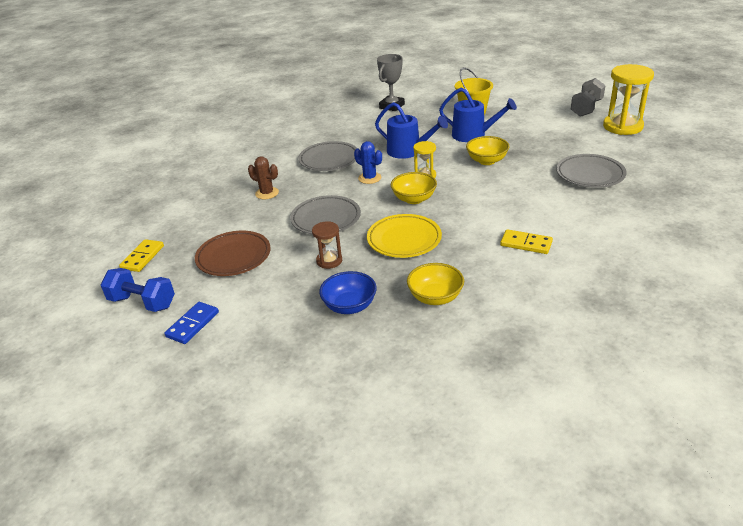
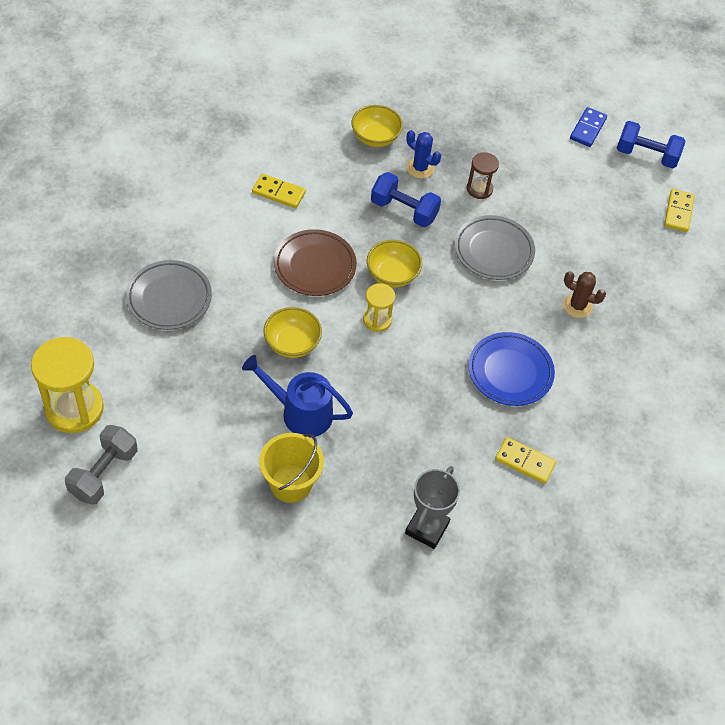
camera: 170 degrees right, 20 degrees up
brown plate [195,231,271,276] -> brown plate moved to [274,229,357,296]
grey plate [298,141,358,171] -> blue plate [468,332,555,406]
blue bowl [319,271,377,314] -> none
blue cactus [354,141,382,184] -> blue cactus moved to [407,130,441,178]
yellow plate [367,214,442,258] -> blue dumbbell [371,172,441,227]
blue watering can [375,102,448,159] -> none
none -> yellow domino [495,437,557,484]

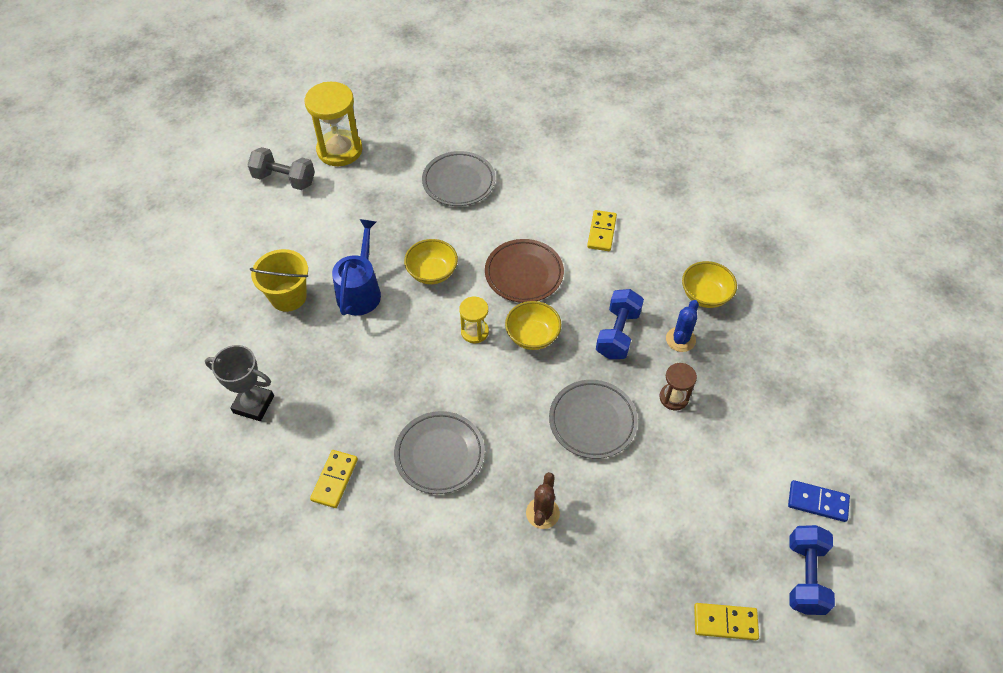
camera: 85 degrees right, 0 degrees up
blue plate [468,332,555,406] -> grey plate [394,411,485,494]

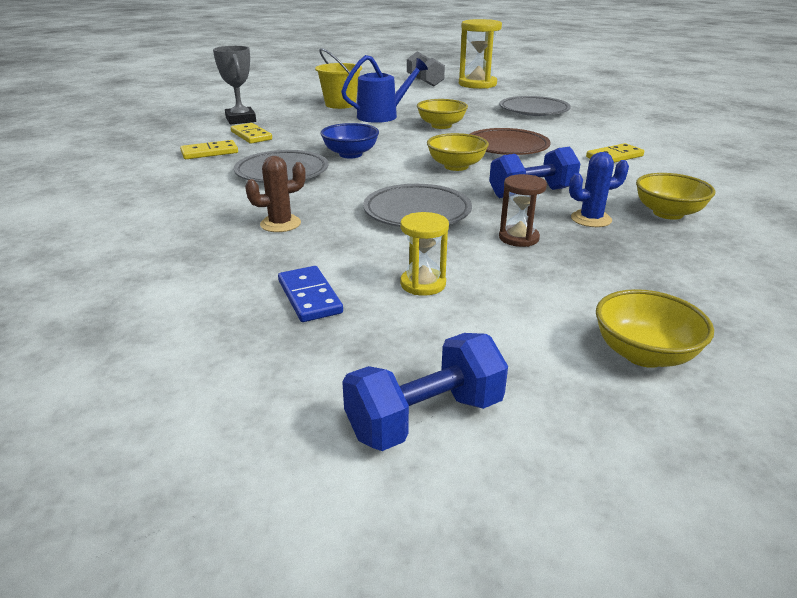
camera: 50 degrees right, 25 degrees down
yellow hourglass [459,297,489,343] -> yellow hourglass moved to [400,212,449,296]
yellow domino [694,603,759,640] -> yellow domino moved to [231,123,272,144]
blue domino [788,480,850,522] -> blue domino moved to [278,266,343,322]
none -> blue bowl [320,123,379,159]
none -> yellow bowl [596,289,714,368]

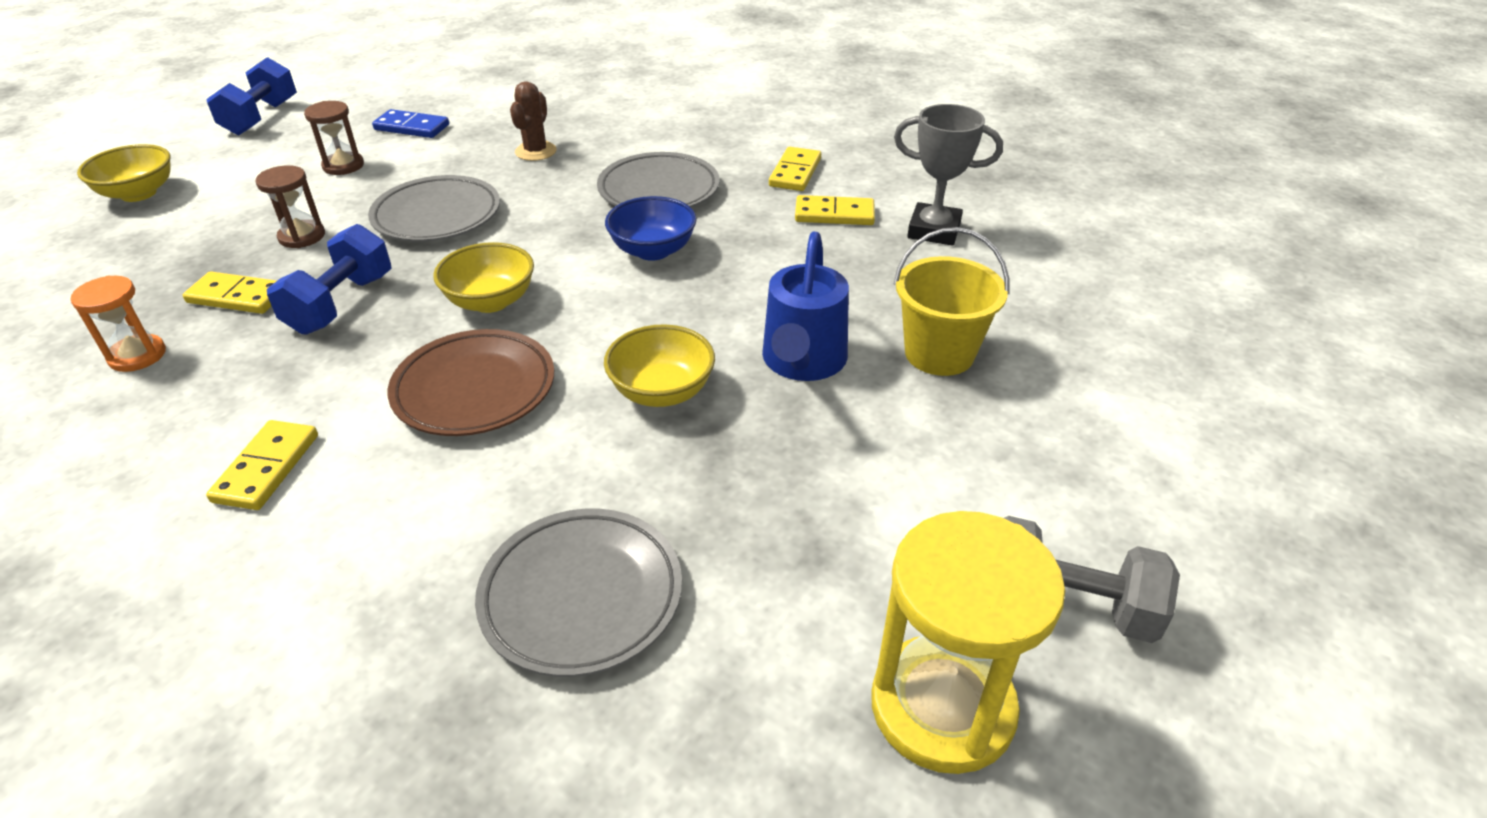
camera: 130 degrees right, 10 degrees up
yellow hourglass [400,212,449,296] -> brown hourglass [304,101,364,175]
blue cactus [569,152,629,227] -> yellow domino [183,271,276,314]
yellow bowl [636,173,716,220] -> orange hourglass [70,276,166,372]

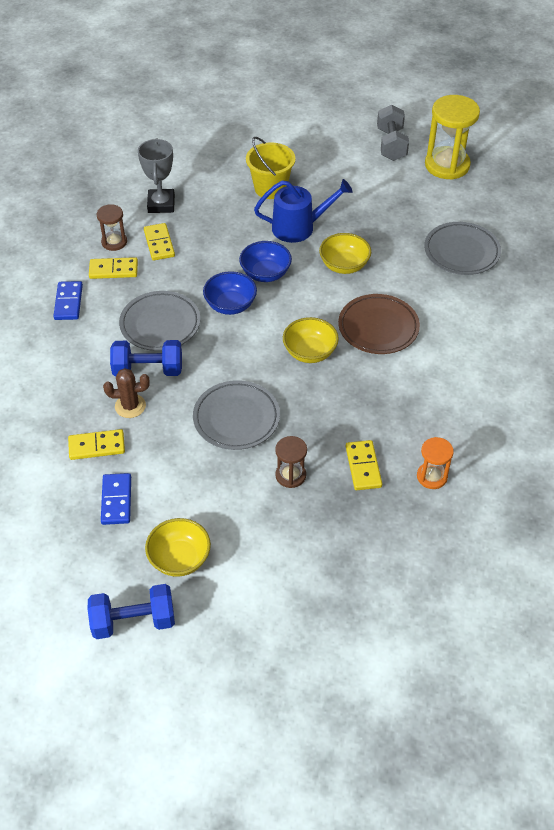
camera: 110 degrees left, 10 degrees up
yellow bowl [77,144,171,202] -> yellow bowl moved to [145,518,211,577]
yellow domino [206,420,318,510] -> yellow domino moved to [68,429,125,460]
blue dumbbell [267,224,392,335] -> blue dumbbell moved to [110,340,182,377]
brown hourglass [304,101,364,175] -> brown hourglass moved to [97,204,127,251]
none -> blue domino [53,281,83,320]
none -> blue bowl [239,241,292,282]

